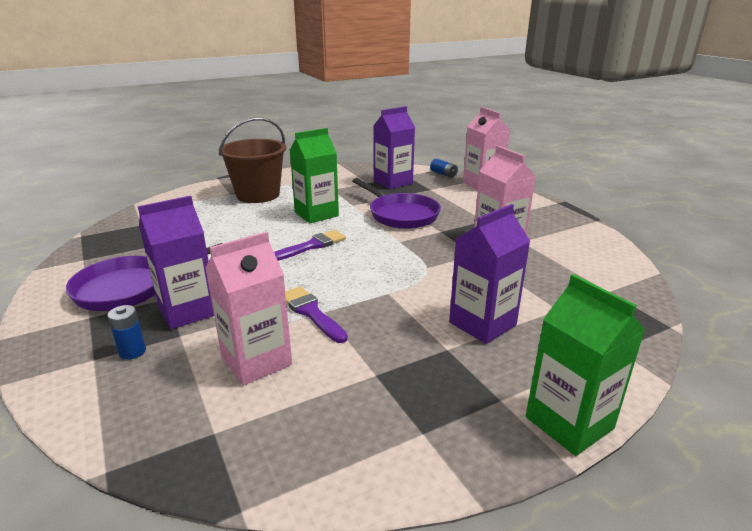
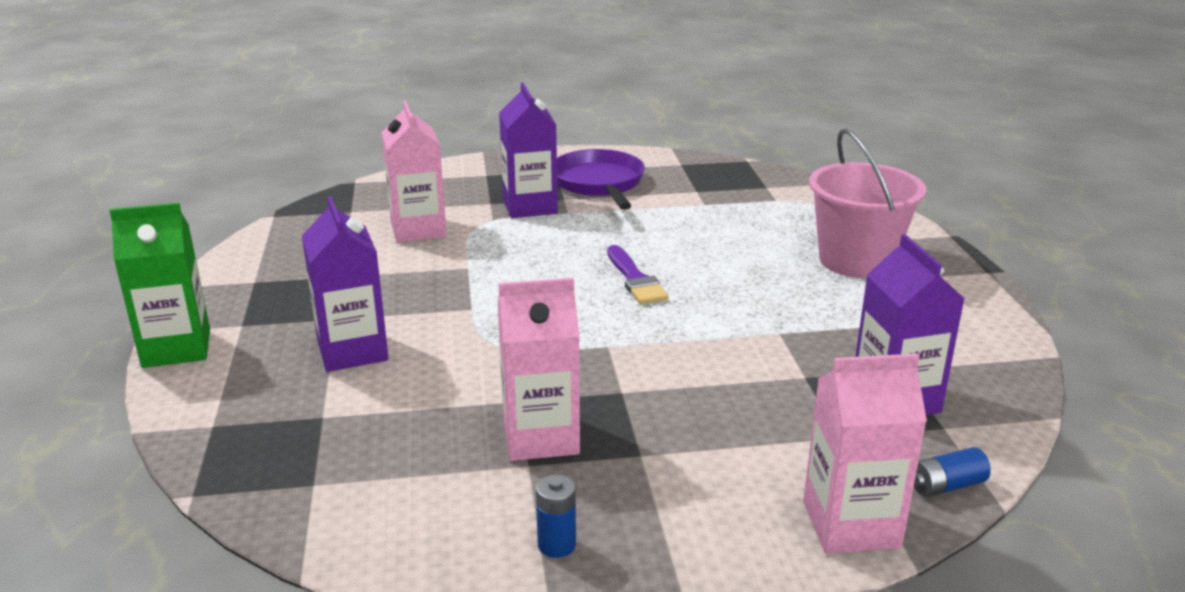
camera: 110 degrees right, 0 degrees up
blue battery [107,305,146,360] -> blue battery moved to [536,474,576,558]
brown bucket [219,117,286,203] -> pink bucket [809,129,926,278]
purple brush [285,286,348,343] -> none
green carton [290,128,339,223] -> none
purple pan [352,178,441,229] -> none

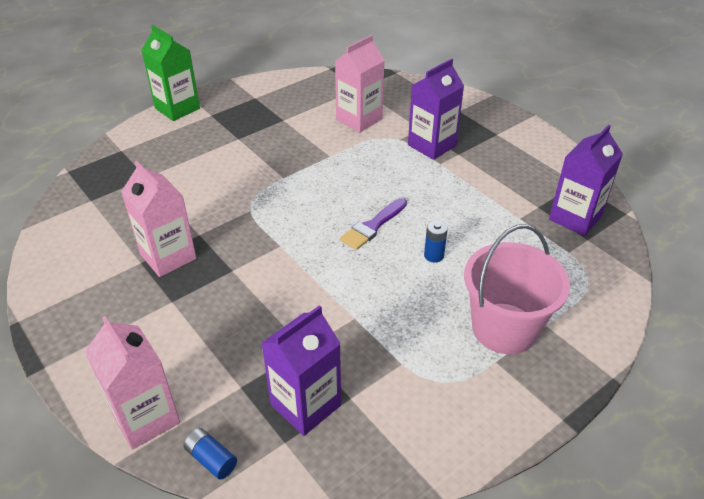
camera: 60 degrees right, 15 degrees up
purple carton [302,196,389,372] -> purple carton moved to [549,125,623,236]
blue battery [536,474,576,558] -> blue battery moved to [424,220,448,263]
purple pan [557,149,645,210] -> none

